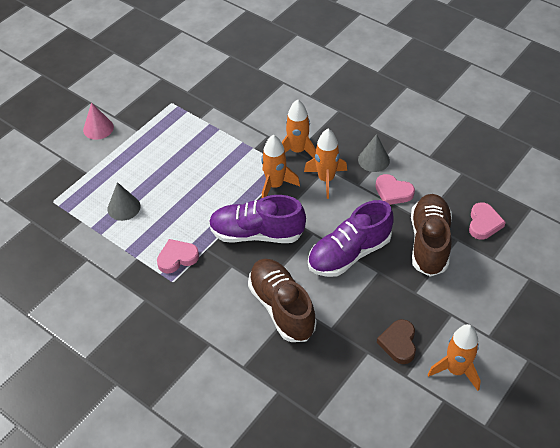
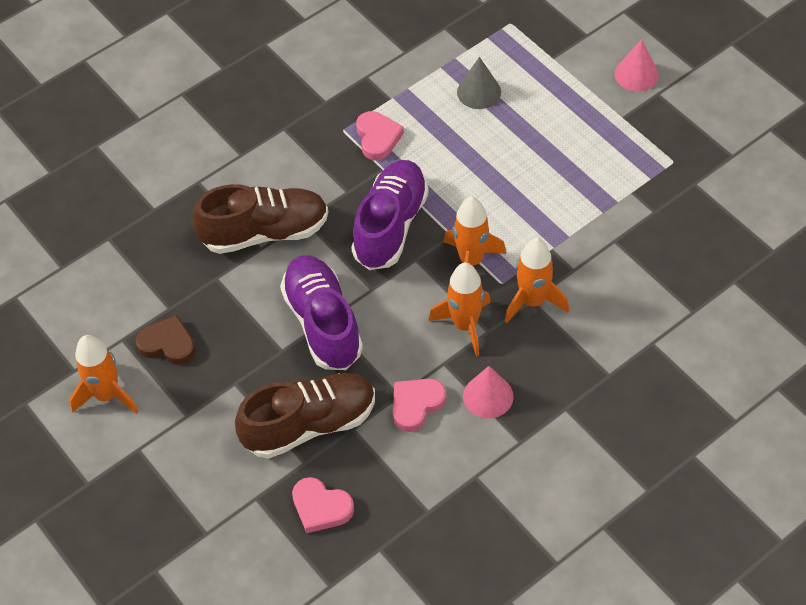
camera: 105 degrees right, 5 degrees up
grey cone [358,134,390,172] -> pink cone [463,366,514,419]
brown shoe [411,194,452,277] -> brown shoe turned 45 degrees counterclockwise [235,373,375,459]

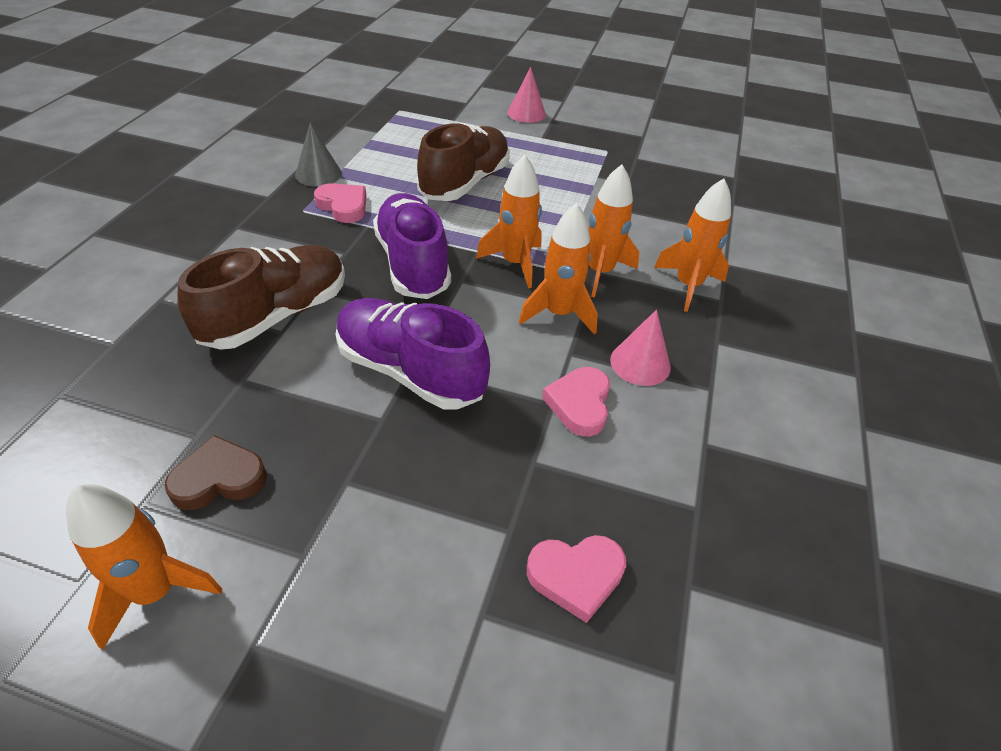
camera: 40 degrees left, 10 degrees down
brown shoe [235,373,375,459] -> brown shoe moved to [417,123,510,201]
grey cone [457,57,501,109] -> grey cone moved to [295,123,342,187]
none -> orange rocket [654,178,731,312]

